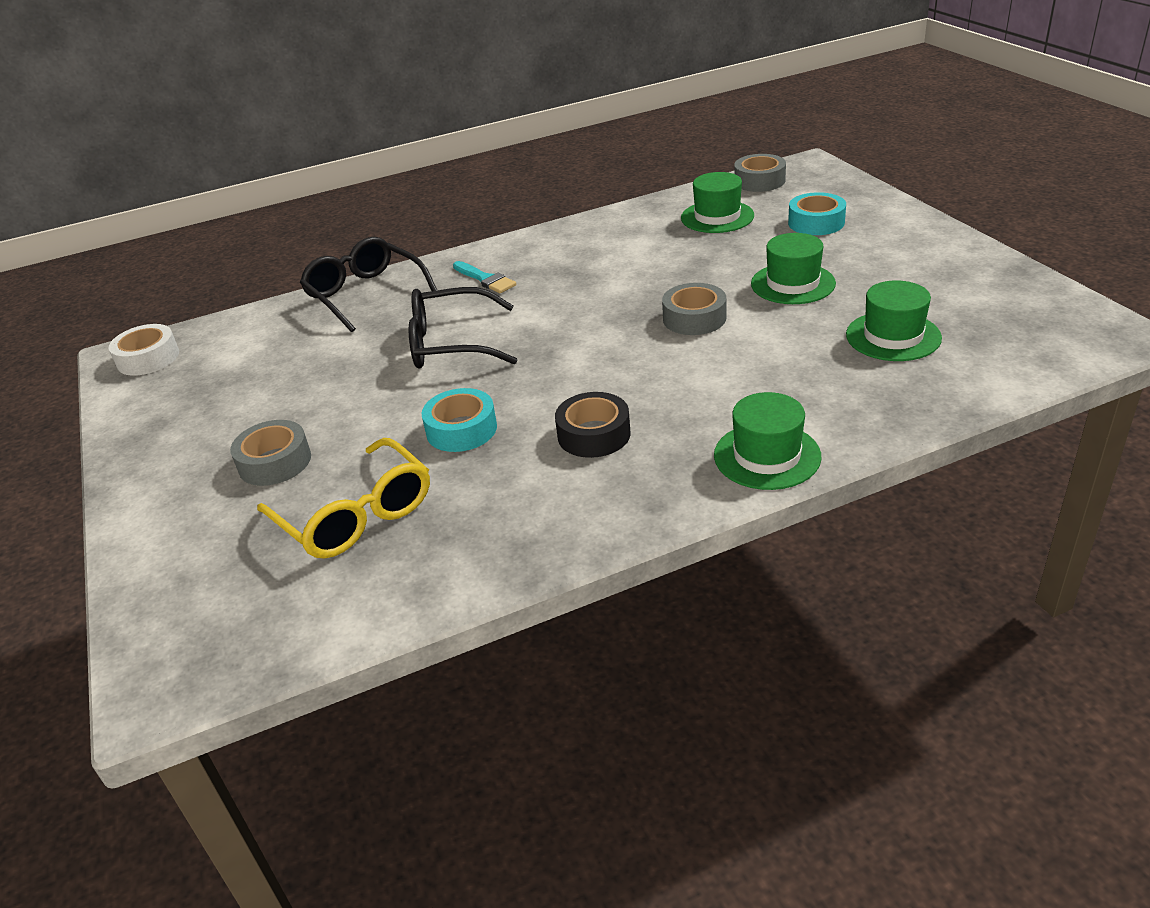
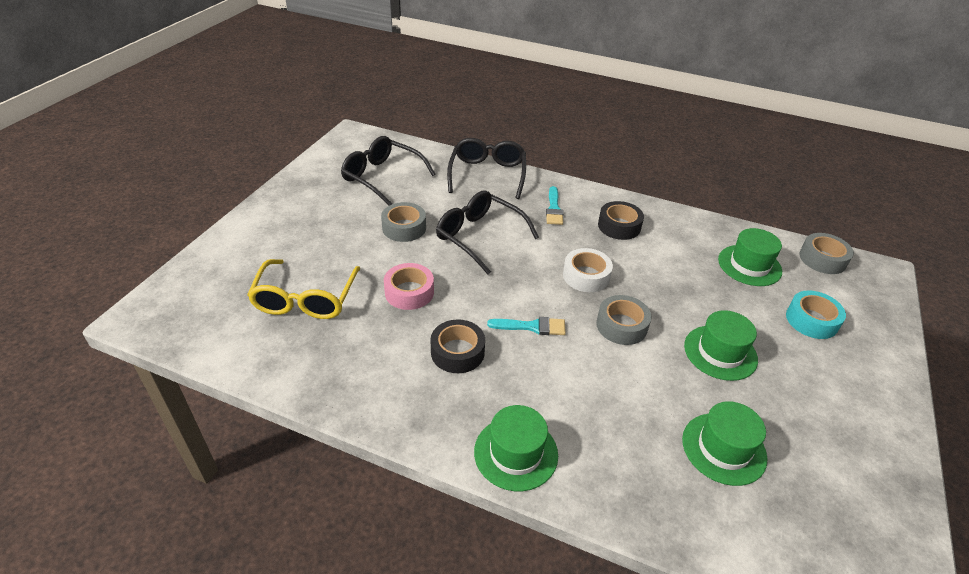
camera: 40 degrees right, 5 degrees up
white tape [108,324,179,376] -> white tape moved to [563,248,613,292]
grey tape [230,420,311,486] -> grey tape moved to [381,202,426,242]
turquoise tape [421,388,497,452] -> pink tape [384,263,434,310]
none -> black glasses [341,136,436,206]
none -> turquoise brush [487,317,566,335]
none -> black tape [598,201,644,240]

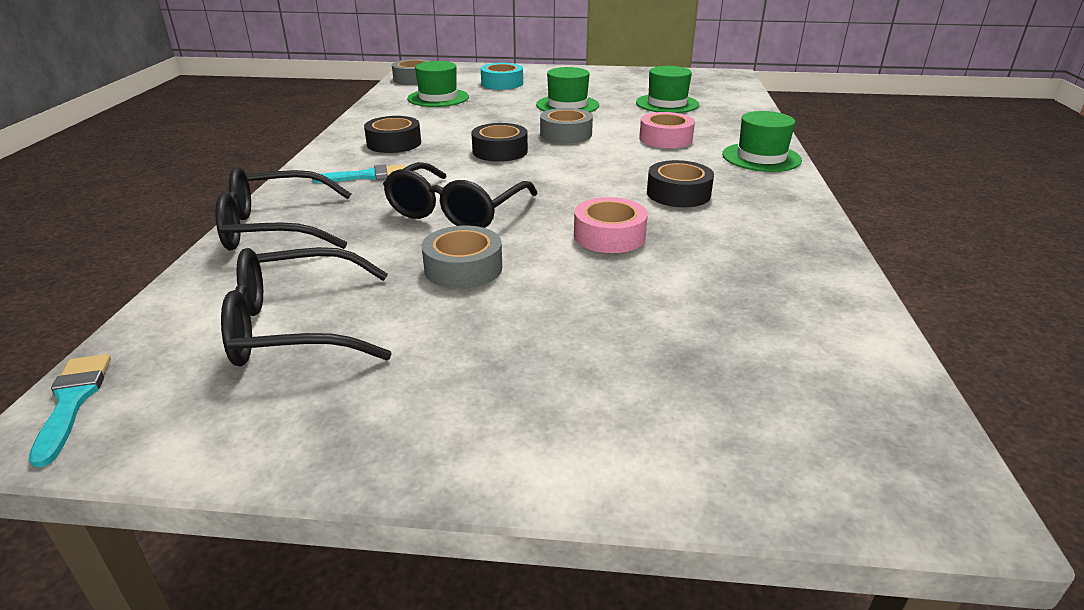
camera: 105 degrees left, 10 degrees down
yellow glasses [247,259,361,319] -> none
black glasses [341,136,436,206] -> black glasses turned 60 degrees clockwise [221,247,392,366]
turquoise brush [487,317,566,335] -> turquoise brush moved to [29,354,111,468]
white tape [563,248,613,292] -> black tape [471,123,528,162]
none -> pink tape [639,112,695,148]

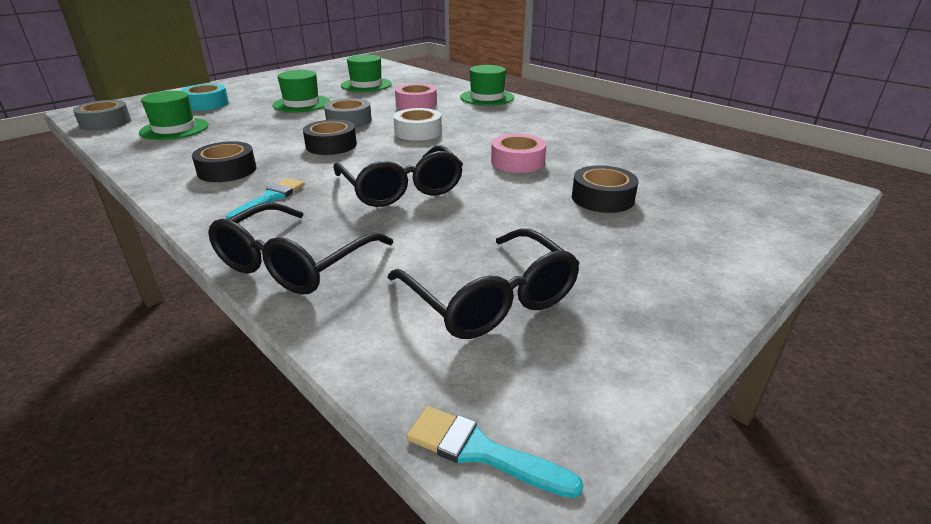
camera: 50 degrees left, 0 degrees up
black glasses [221,247,392,366] -> black glasses turned 60 degrees counterclockwise [388,229,580,339]
grey tape [422,226,502,289] -> none
black tape [647,160,714,207] -> black tape moved to [572,165,638,213]
none -> white tape [393,108,442,141]

